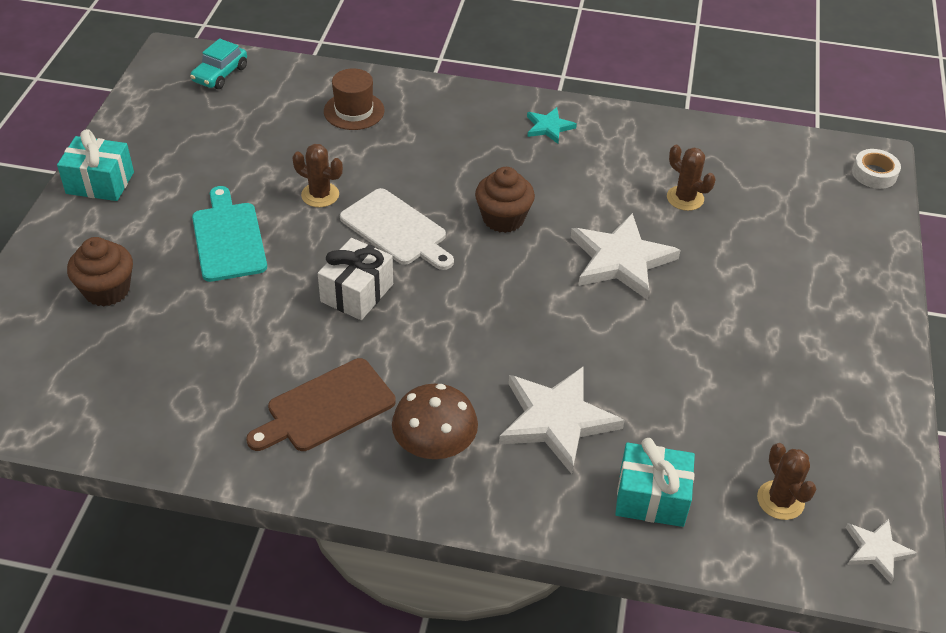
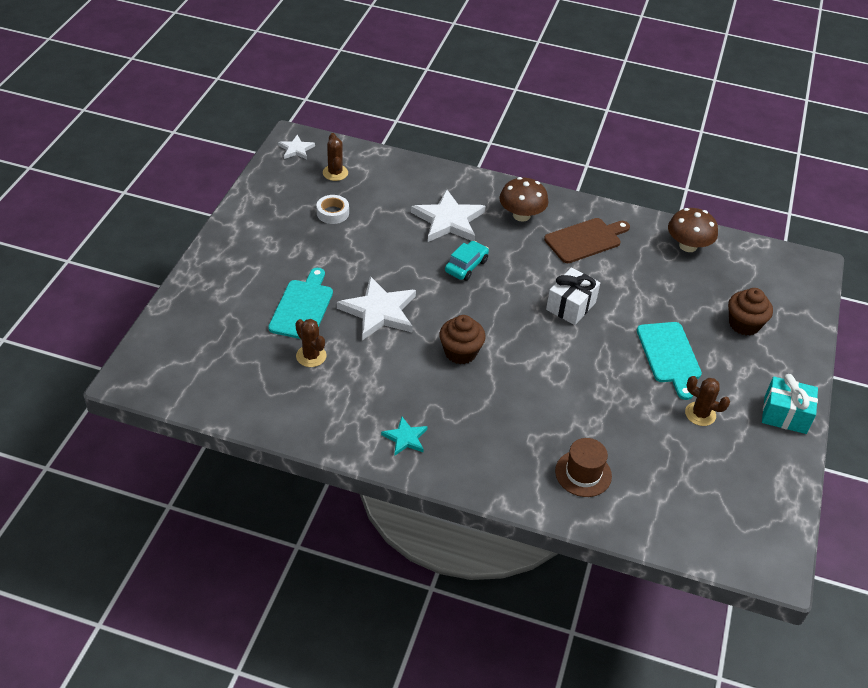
camera: 175 degrees left, 0 degrees up
turquoise car [190,38,247,89] -> turquoise car moved to [445,241,489,281]
brown cactus [292,144,343,207] -> brown cactus moved to [685,376,730,426]
white cutting board [340,188,454,270] -> none
turquoise gift [616,438,695,527] -> none
white tape [852,149,901,189] -> white tape moved to [316,195,349,224]
none -> turquoise cutting board [268,268,333,339]
none -> brown mushroom [668,208,718,252]

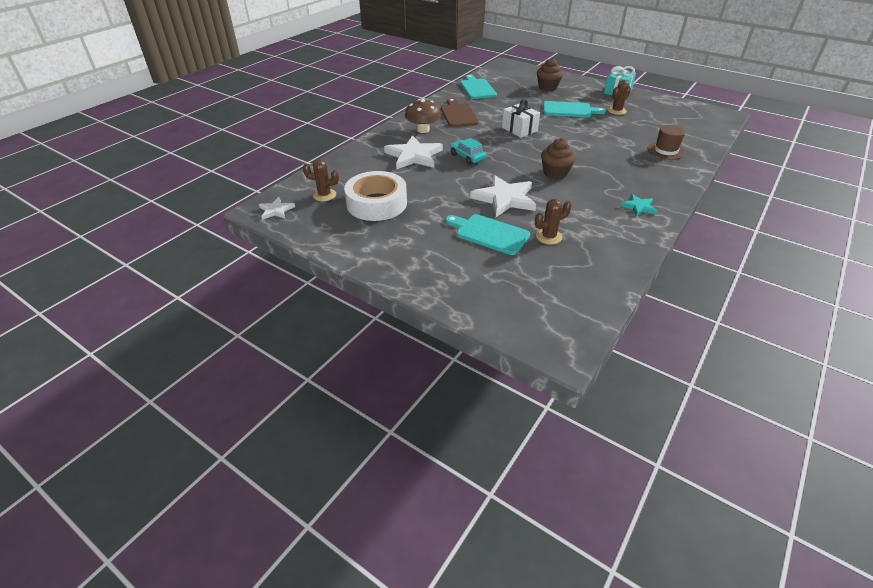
camera: 70 degrees left, 5 degrees down
white tape [316,195,349,224] -> white tape [344,171,407,221], size x2.08
brown mushroom [668,208,718,252] -> turquoise cutting board [460,75,497,99]

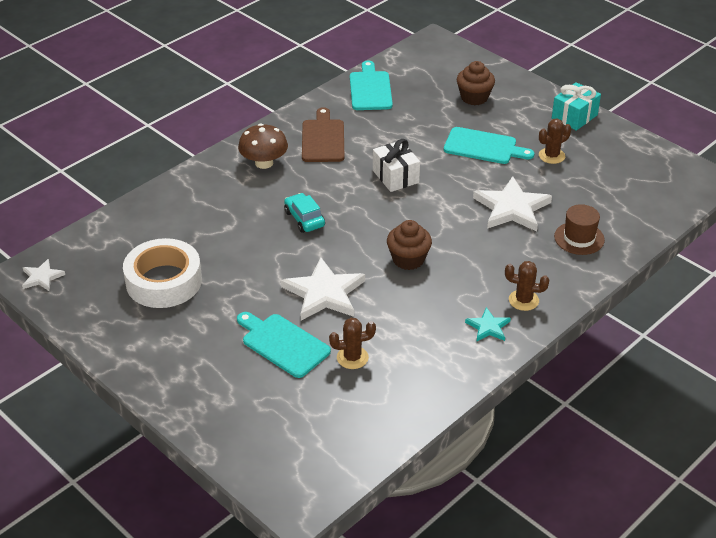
camera: 10 degrees right, 0 degrees up
brown cactus [303,159,339,201] -> brown cactus moved to [505,261,549,311]
white star [384,135,443,169] -> white star moved to [473,176,552,231]

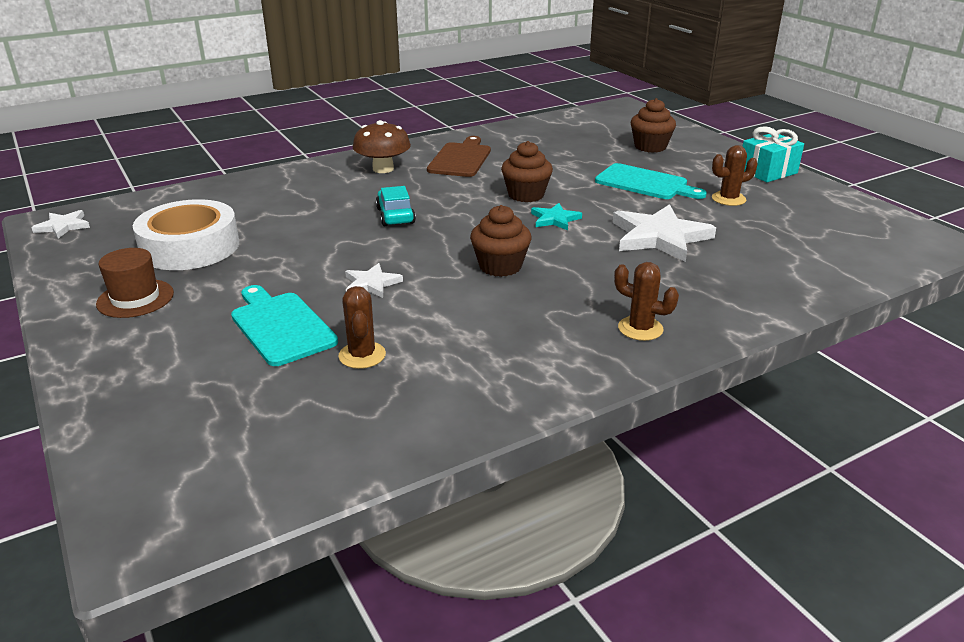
camera: 15 degrees right, 10 degrees down
white star [281,257,365,321] -> white star [345,263,403,298], size x0.52
brown cactus [329,318,376,369] -> brown cactus turned 75 degrees clockwise [338,286,386,369]
turquoise cutting board [350,61,393,110] -> none
white gift [373,139,420,192] -> brown cupcake [501,141,553,202]
turquoise star [465,307,511,342] -> turquoise star moved to [531,203,582,231]
brown hat [554,204,605,255] -> brown hat moved to [96,248,174,318]

